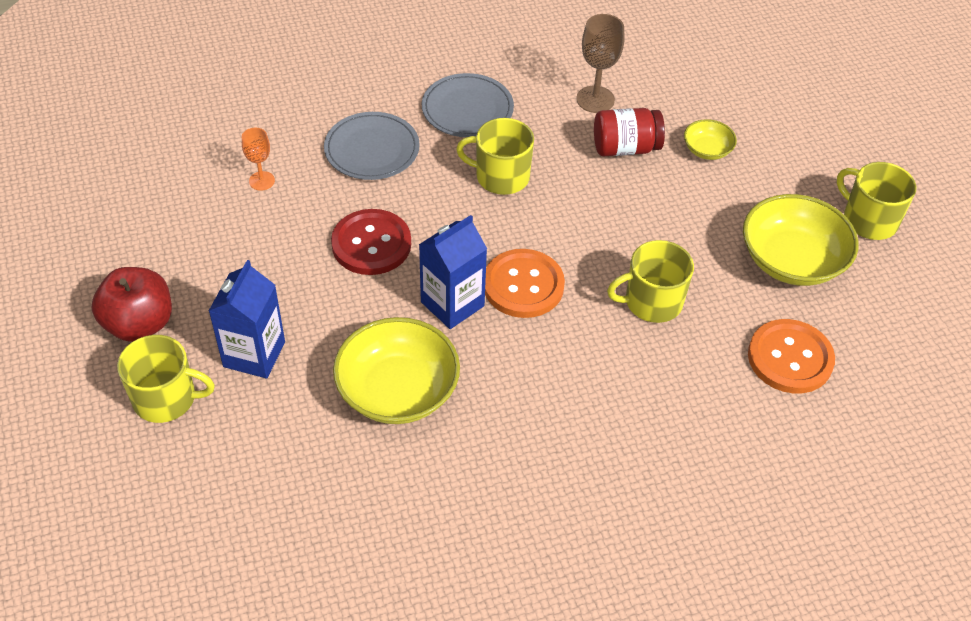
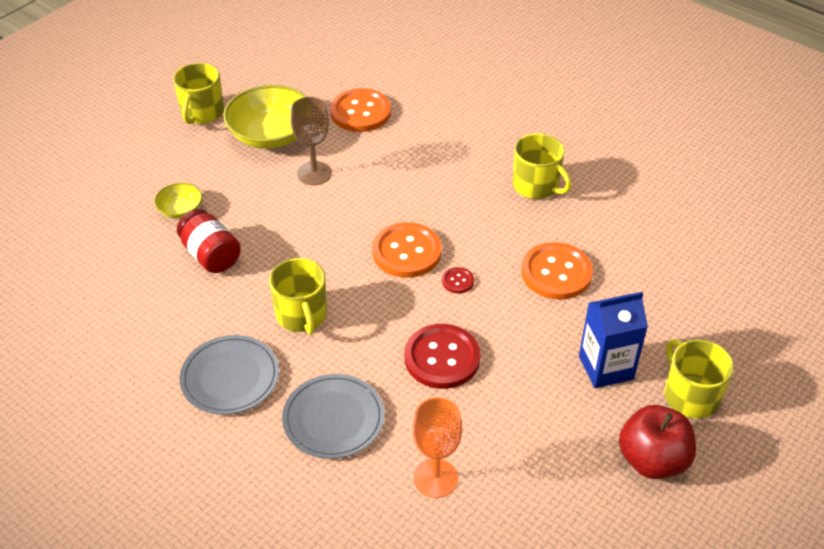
camera: 120 degrees left, 5 degrees down
orange goblet [242,128,275,191] -> orange goblet [413,397,462,498], size x1.60
yellow bowl [333,317,460,424] -> orange button [521,242,593,300]
blue carton [419,215,487,329] -> red button [442,267,474,294]
brown goblet [576,14,624,113] -> brown goblet moved to [291,97,332,185]
yellow mug [607,240,694,323] -> yellow mug moved to [513,134,571,199]

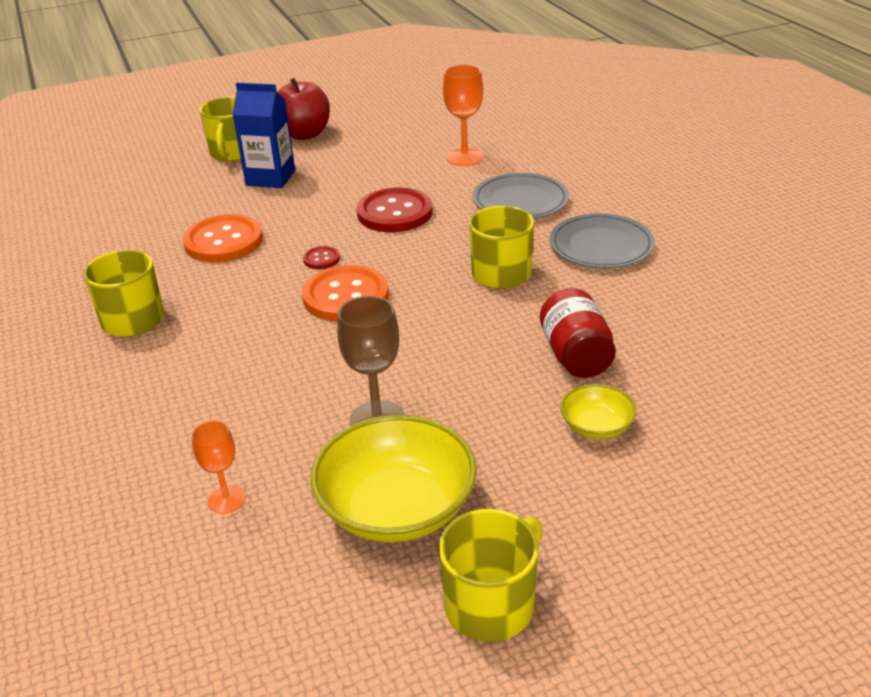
camera: 150 degrees left, 10 degrees down
orange button [330,88,391,132] -> orange goblet [191,421,246,514]

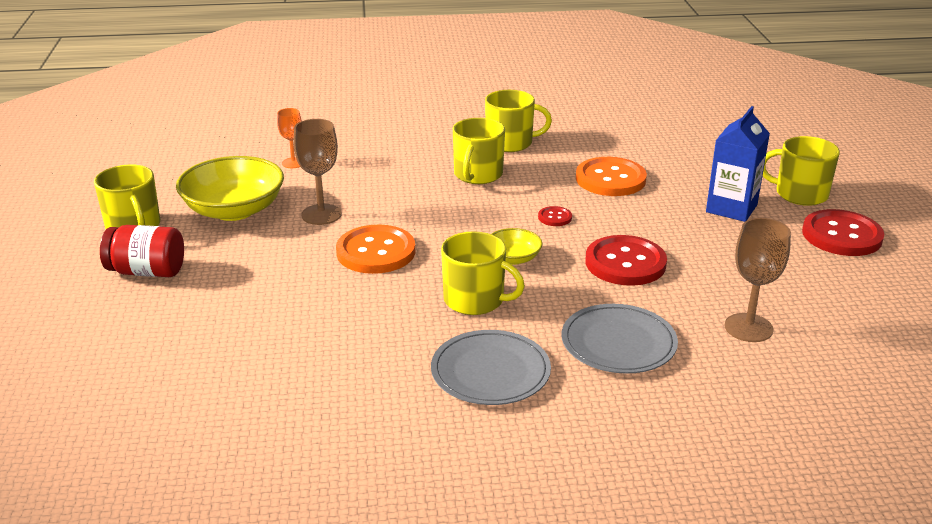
camera: 105 degrees right, 5 degrees down
red apple [278,78,330,140] -> red button [802,209,884,256]
orange button [302,265,389,322] -> orange button moved to [336,225,415,274]
orange goblet [443,64,483,166] -> brown goblet [725,218,791,342]
red jar [540,288,616,378] -> red jar moved to [100,225,184,277]
yellow bowl [560,384,636,439] -> yellow bowl moved to [492,228,542,265]
none -> yellow mug [453,118,505,184]

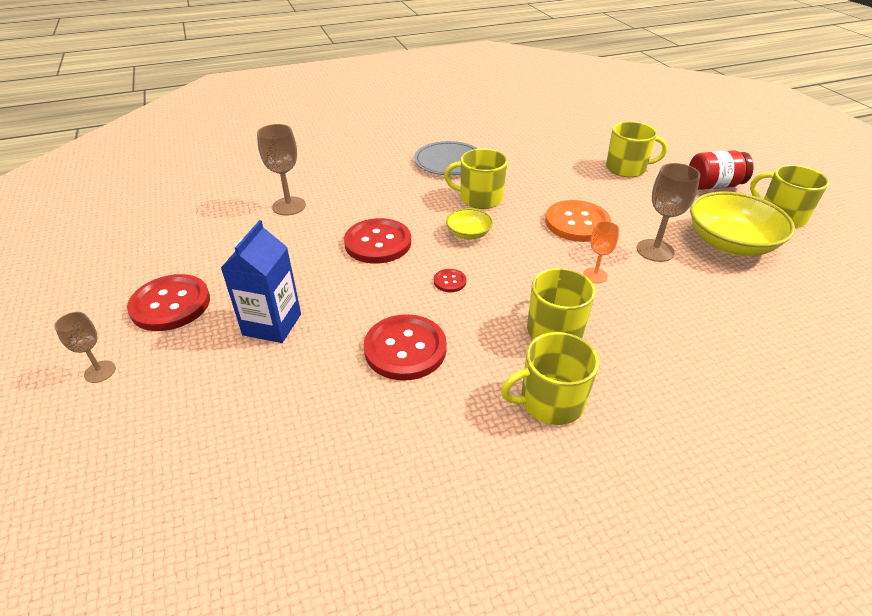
camera: 165 degrees right, 10 degrees up
orange goblet [277,108,302,168] -> orange goblet moved to [583,221,619,283]
grey plate [562,304,678,374] -> none
orange button [576,157,647,196] -> red button [364,314,447,381]
yellow mug [763,136,840,206] -> yellow mug moved to [606,122,668,177]
none -> brown goblet [54,312,116,383]

